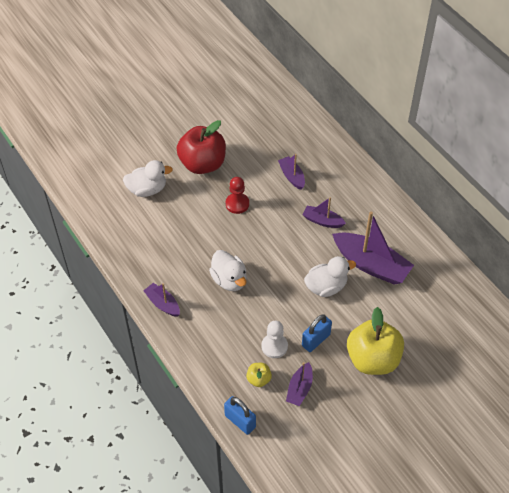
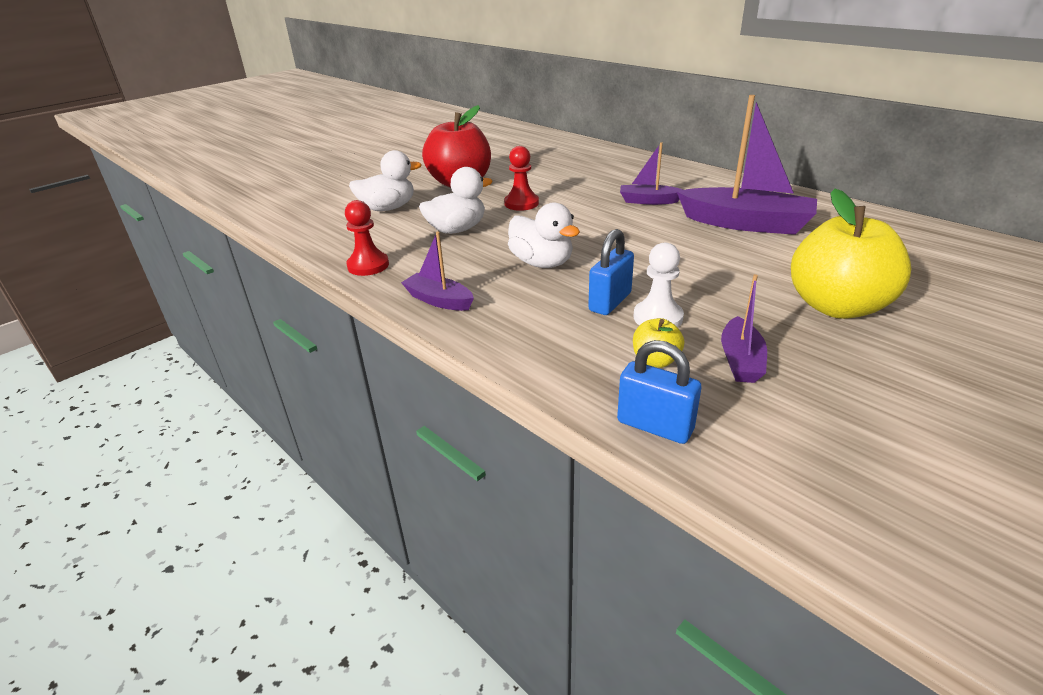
camera: 10 degrees left, 20 degrees down
purple boat [278,154,305,190] -> none
blue padlock [302,314,332,352] -> blue padlock moved to [588,229,634,315]
white duck [304,256,356,297] -> white duck moved to [419,167,493,234]
none -> red pawn [345,200,389,276]

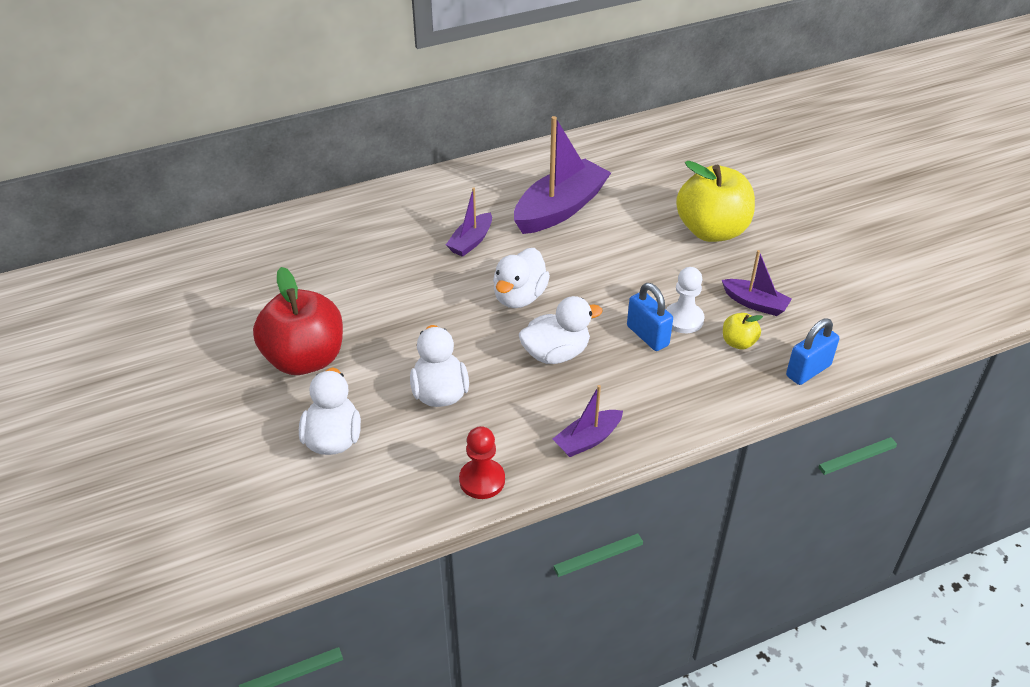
camera: 70 degrees left, 10 degrees up
red pawn [504,146,539,211] -> none
none -> white duck [493,248,550,308]

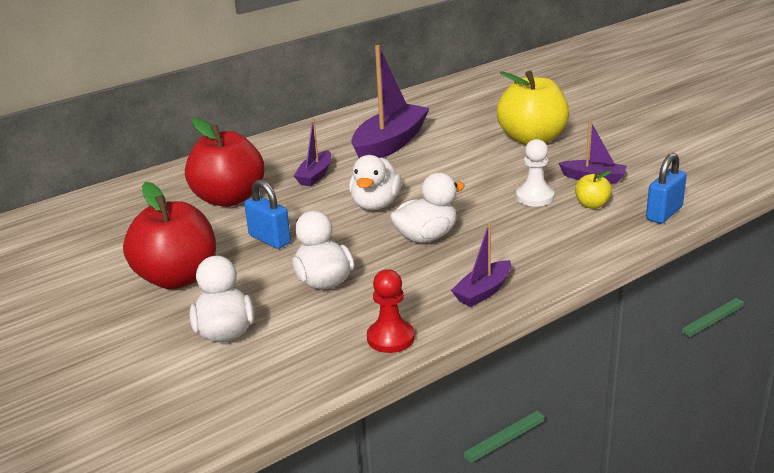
camera: 10 degrees left, 15 degrees down
blue padlock [627,283,673,351] -> blue padlock moved to [244,180,291,249]
none -> red apple [185,117,264,207]

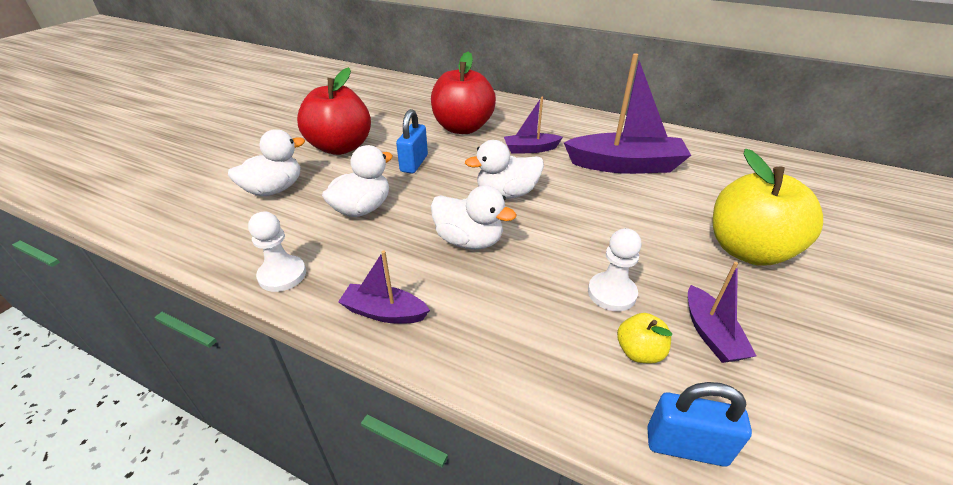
camera: 60 degrees right, 10 degrees up
red pawn [367,269,415,353] -> white pawn [248,211,306,292]

